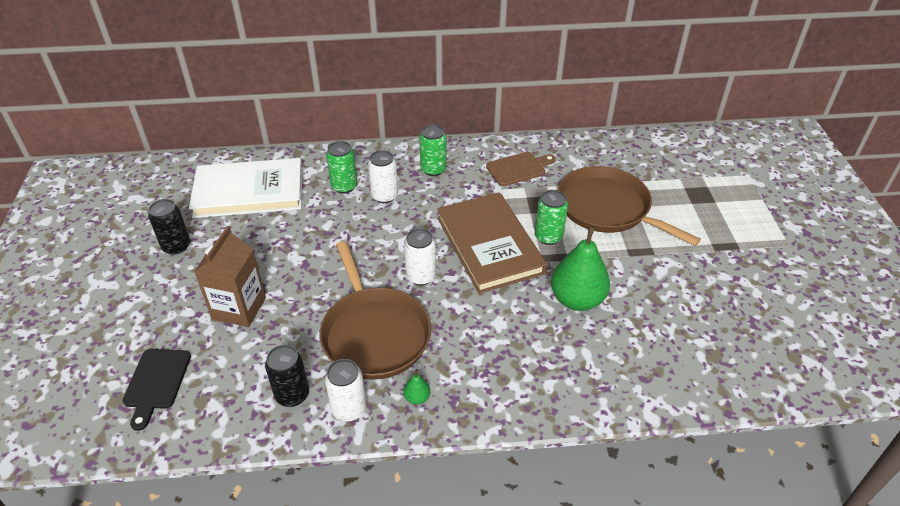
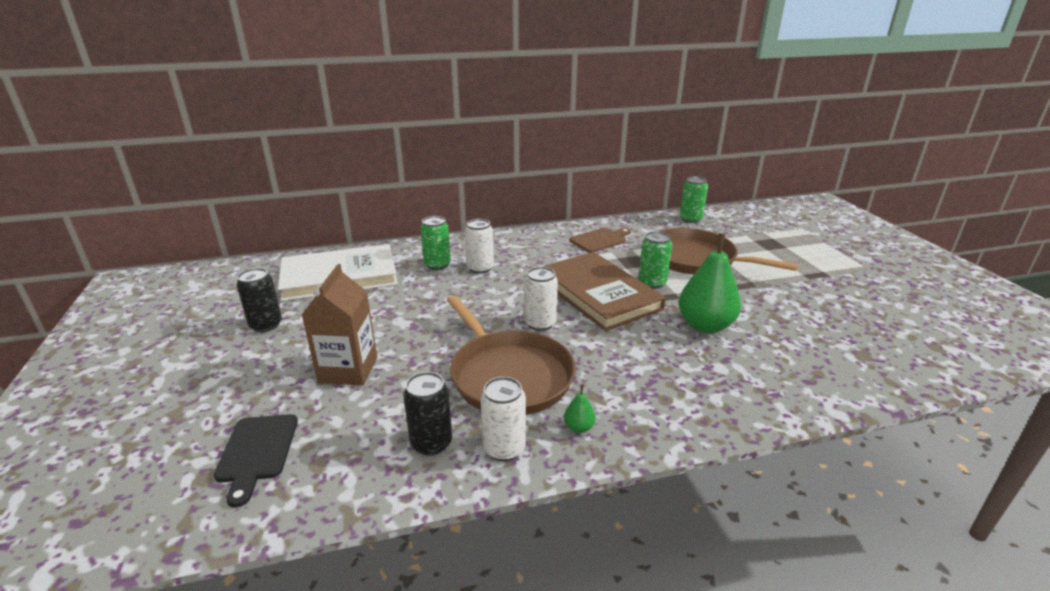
camera: 10 degrees left, 15 degrees down
green can [419,125,447,176] -> green can moved to [680,176,708,223]

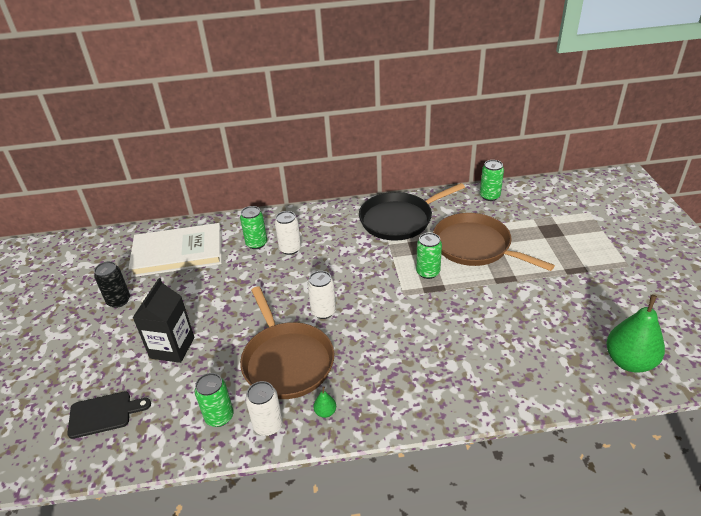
camera: 10 degrees right, 10 degrees up
black cutting board [214,414,298,508] -> black cutting board turned 105 degrees counterclockwise [67,391,151,439]
brown carton [302,264,377,385] -> black carton [133,278,195,363]
black can [403,372,452,456] -> green can [195,373,234,427]
brown book [542,252,666,331] -> none
brown cutting board [569,228,631,253] -> black pan [359,183,465,241]
green pear [679,233,741,333] -> green pear moved to [606,295,665,372]

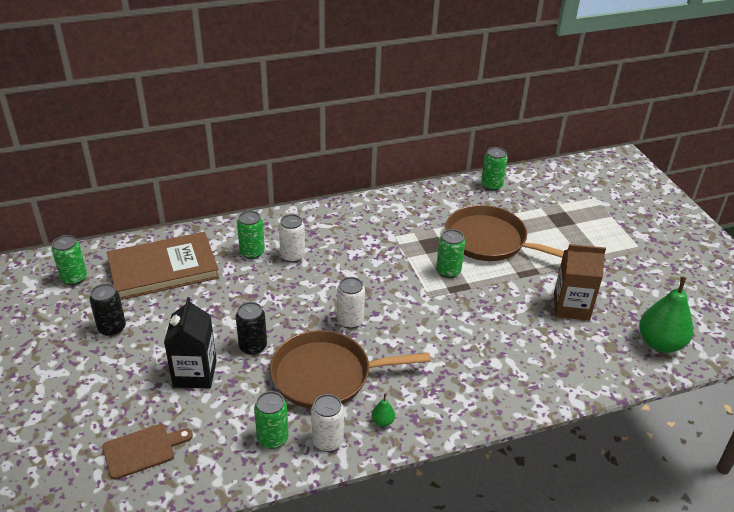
camera: 15 degrees left, 0 degrees up
black cutting board [67,391,151,439] -> brown cutting board [102,424,193,480]
white book [128,223,222,277] -> brown book [107,232,219,300]
brown pan [240,286,334,399] -> brown pan turned 120 degrees clockwise [270,330,431,409]
black pan [359,183,465,241] -> none
none -> green can [52,235,87,285]
none -> black can [236,302,267,355]
none -> brown carton [554,244,606,320]

